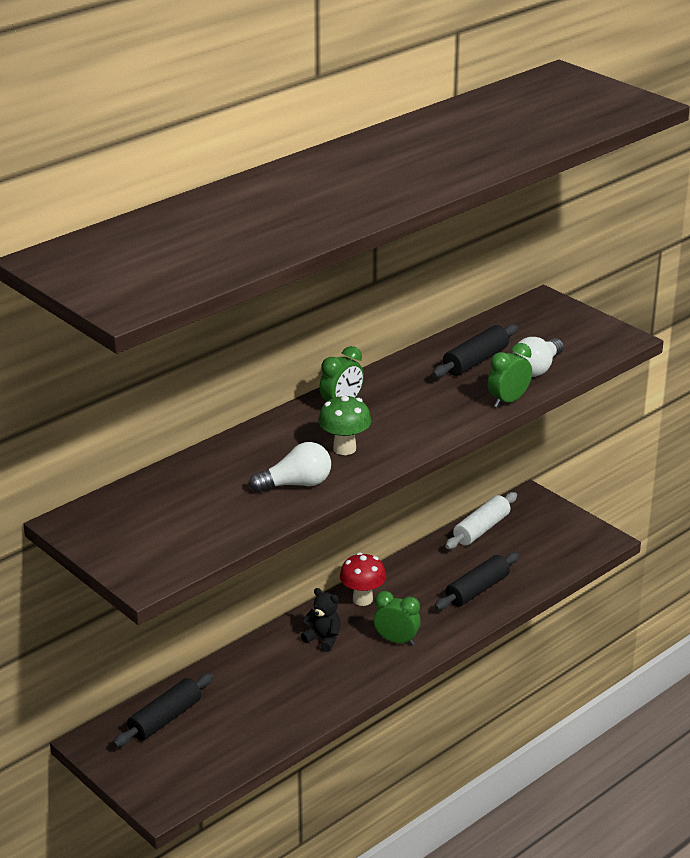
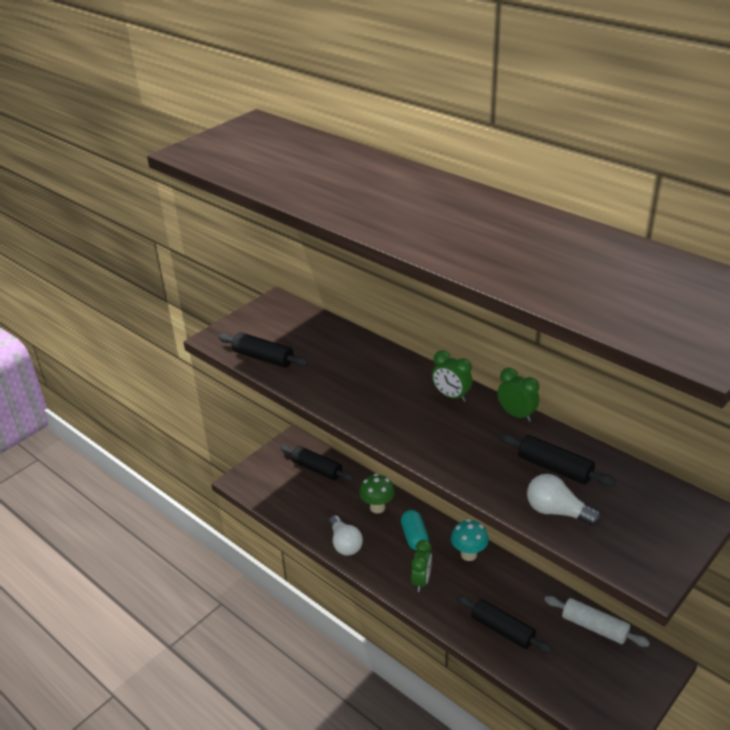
camera: 85 degrees right, 5 degrees up
white light bulb [249,442,331,492] -> white light bulb moved to [329,515,363,556]
black teddy bear [301,588,341,652] -> turquoise capsule [401,510,429,550]
green mushroom [318,394,371,455] -> green mushroom moved to [359,474,395,513]
red mushroom [340,552,386,606] -> turquoise mushroom [451,519,489,561]
green clock [488,343,532,408] -> green clock moved to [497,368,539,422]
none -> black rolling pin [218,332,308,368]

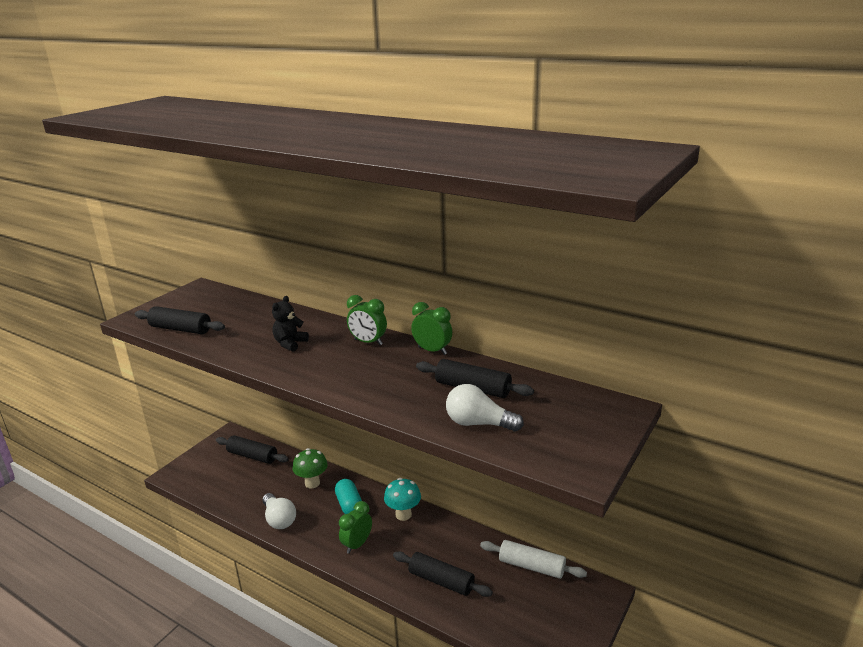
camera: 10 degrees left, 10 degrees down
green clock [411,540,432,592] -> green clock turned 150 degrees counterclockwise [339,501,372,554]
none -> black teddy bear [272,296,309,352]

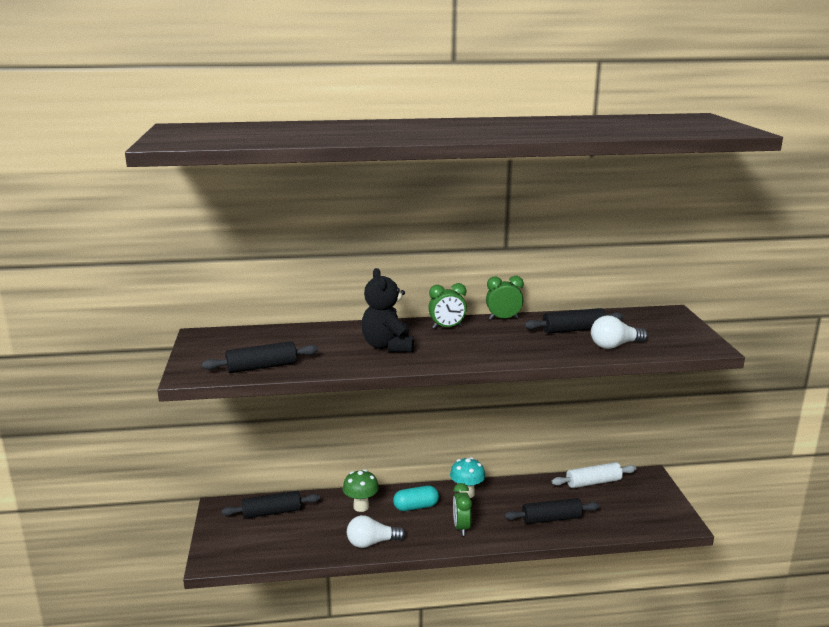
camera: 40 degrees left, 5 degrees down
white light bulb [262,493,296,529] -> white light bulb turned 150 degrees clockwise [347,515,406,548]
black teddy bear [272,296,309,352] -> black teddy bear [362,268,414,352], size x1.65
turquoise capsule [335,479,362,514] -> turquoise capsule turned 45 degrees counterclockwise [393,486,439,511]

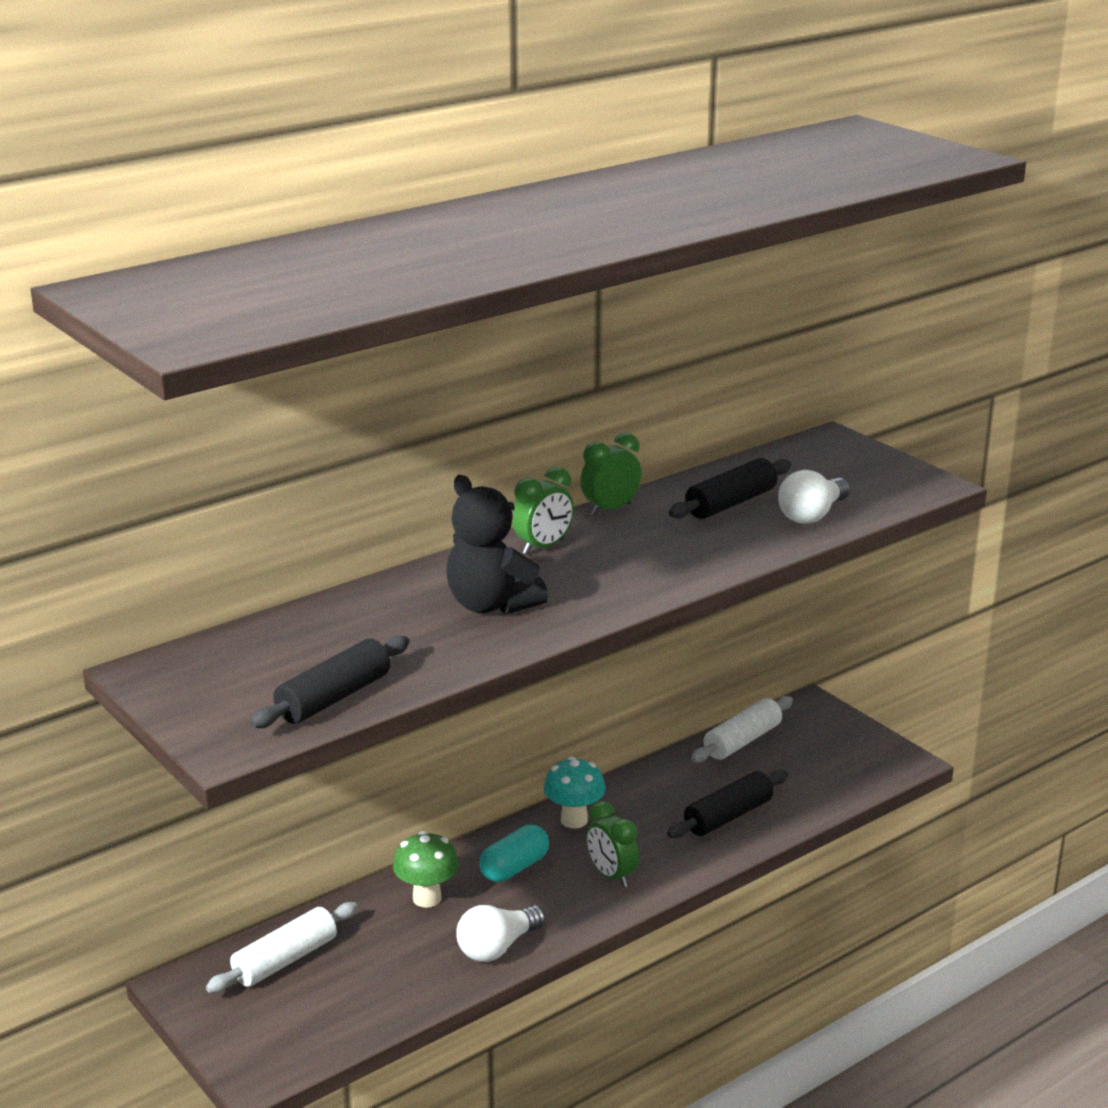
camera: 30 degrees left, 5 degrees up
black rolling pin [222,491,320,519] -> white rolling pin [206,902,358,993]

